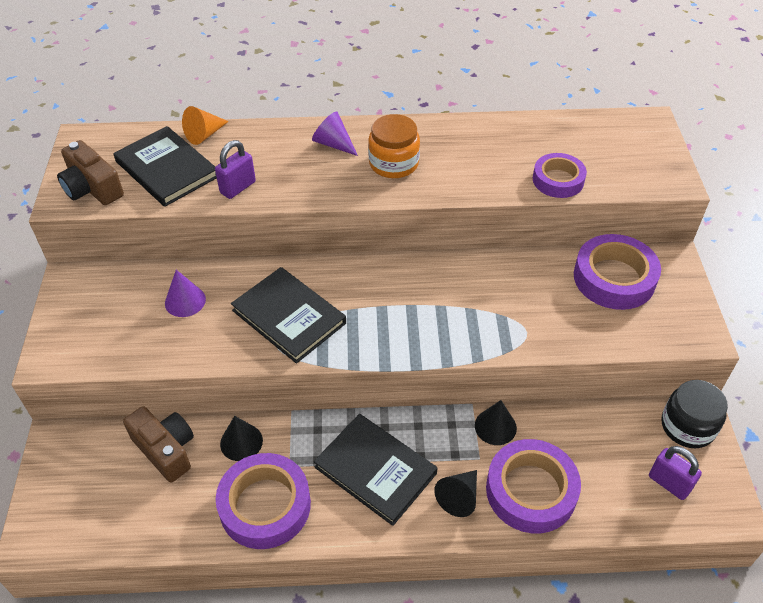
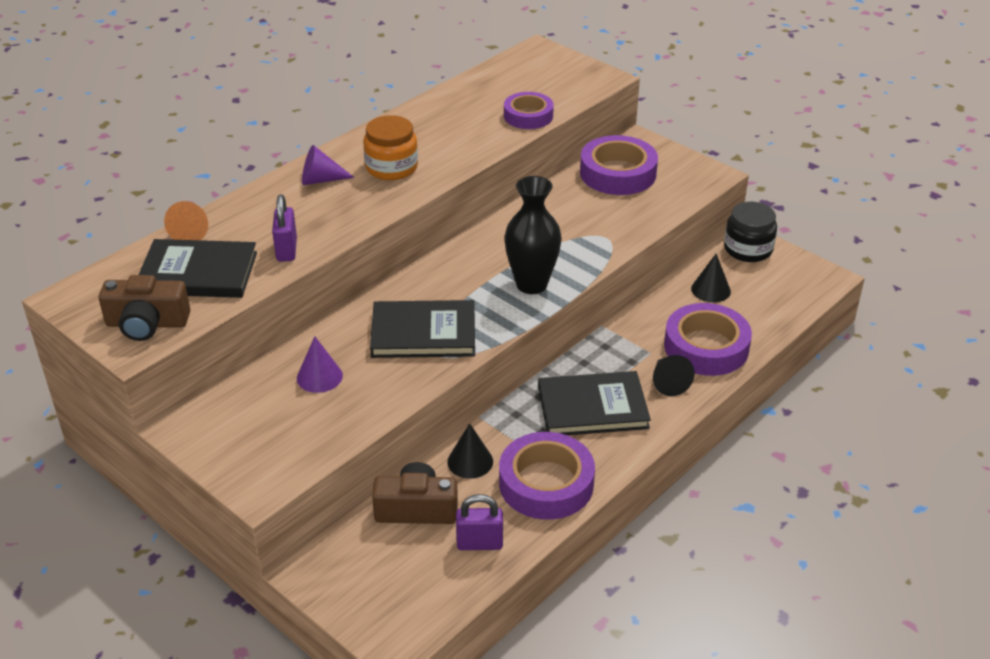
camera: 45 degrees left, 10 degrees down
black cone [475,400,517,445] -> black cone moved to [691,254,731,303]
purple padlock [649,446,702,500] -> purple padlock moved to [456,494,503,550]
none -> black vase [504,176,562,294]

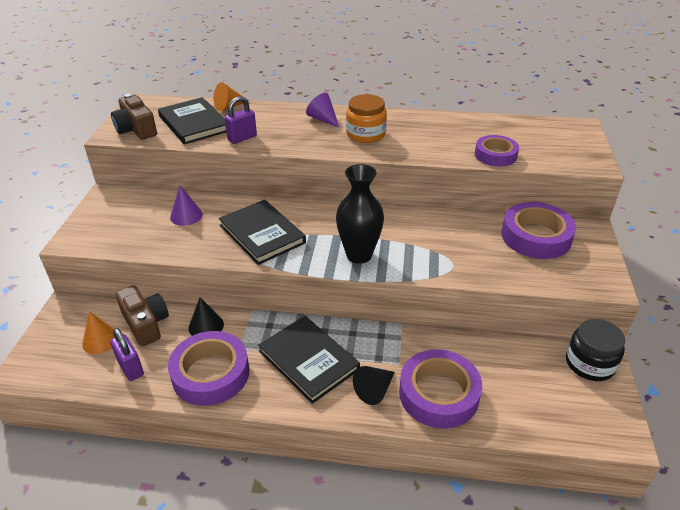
camera: 55 degrees right, 0 degrees up
black cone [691,254,731,303] -> none
none -> orange cone [82,311,115,354]

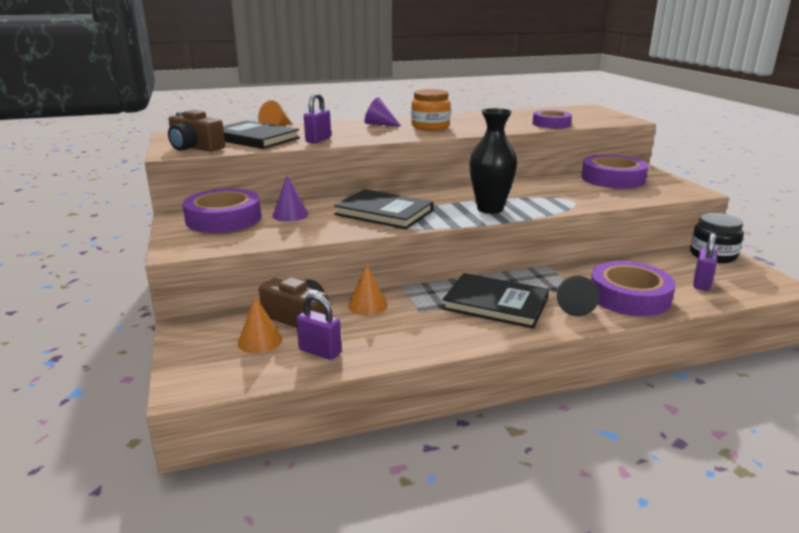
camera: 25 degrees left, 15 degrees down
purple tape [168,331,250,406] -> purple tape moved to [183,188,261,233]
black cone [189,297,224,336] -> orange cone [348,264,388,316]
none -> purple padlock [693,233,717,291]

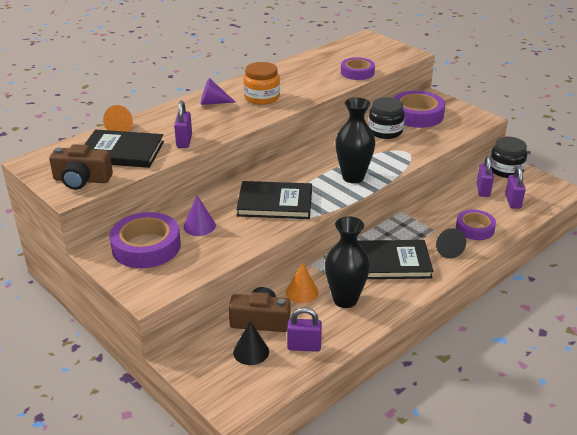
camera: 25 degrees left, 10 degrees up
orange cone [238,296,282,353] -> black cone [233,321,269,365]
purple tape [591,261,676,316] -> purple tape [456,209,496,240], size x0.64
none -> black vase [325,216,370,308]
none -> black jar [368,97,405,139]
none -> purple padlock [477,155,494,197]

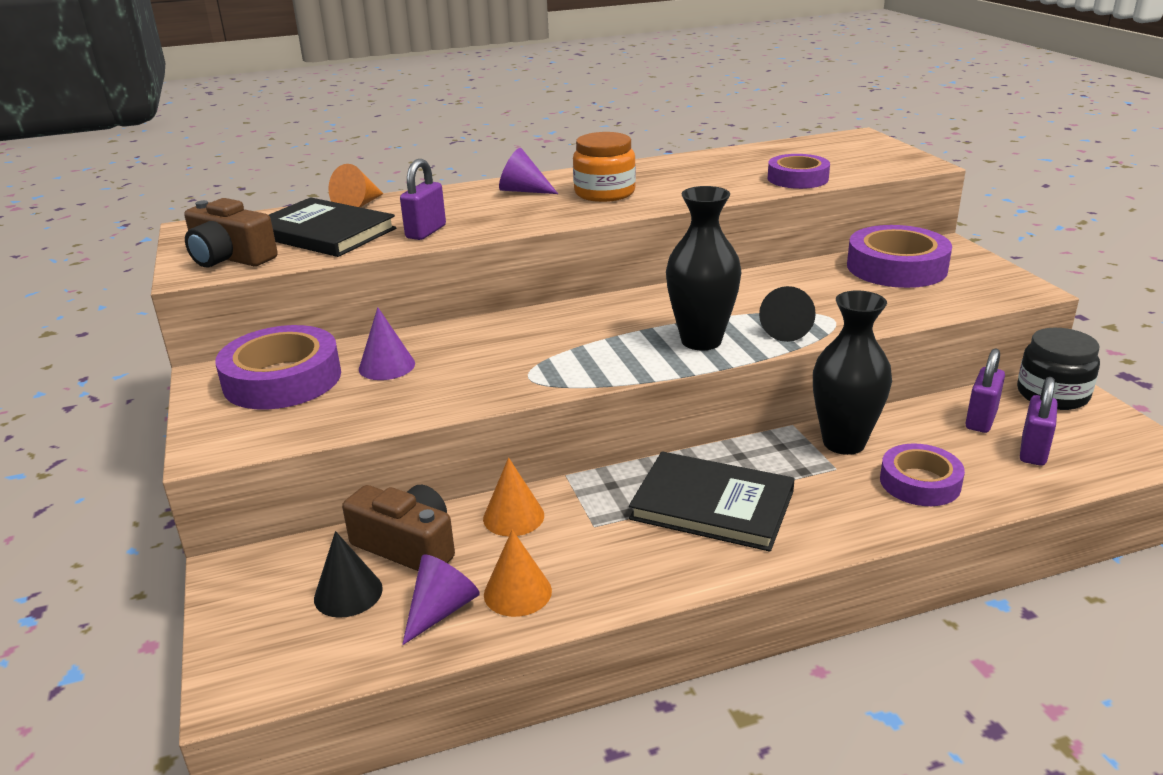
camera: 25 degrees right, 5 degrees down
black book [236,181,312,219] -> none
purple padlock [287,307,322,352] -> purple cone [402,554,480,645]
black vase [325,216,370,308] -> black vase moved to [813,290,892,455]
black jar [368,97,405,139] -> none
black cone [436,228,466,258] -> black cone moved to [759,286,816,342]
none -> orange cone [484,530,552,617]

